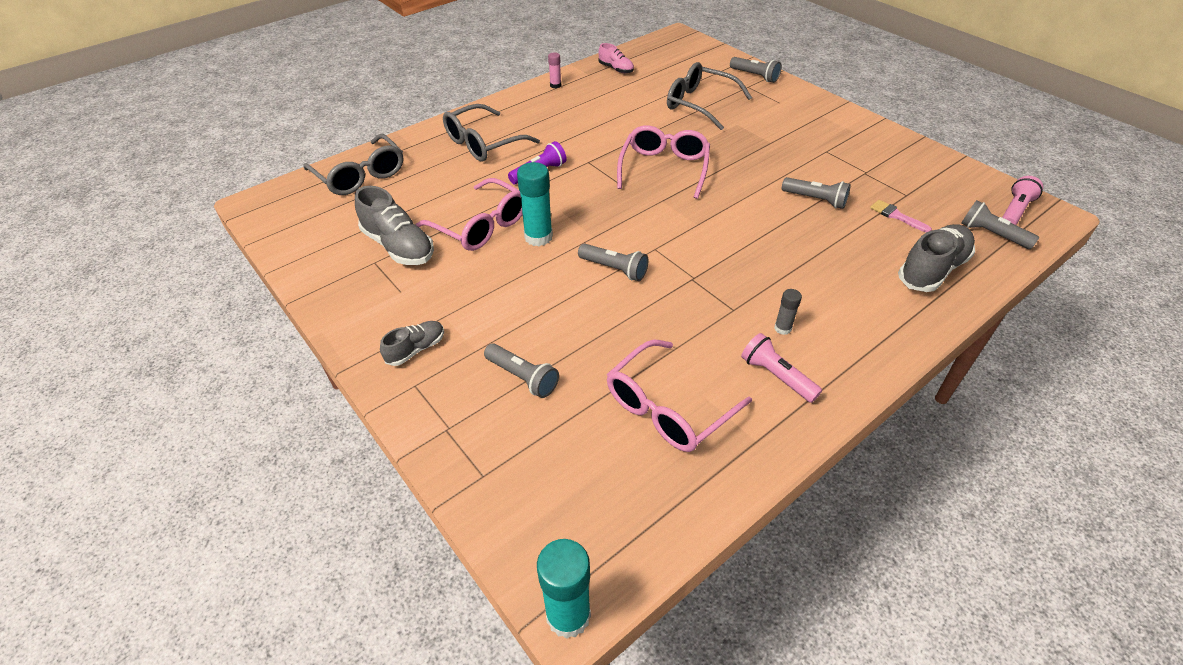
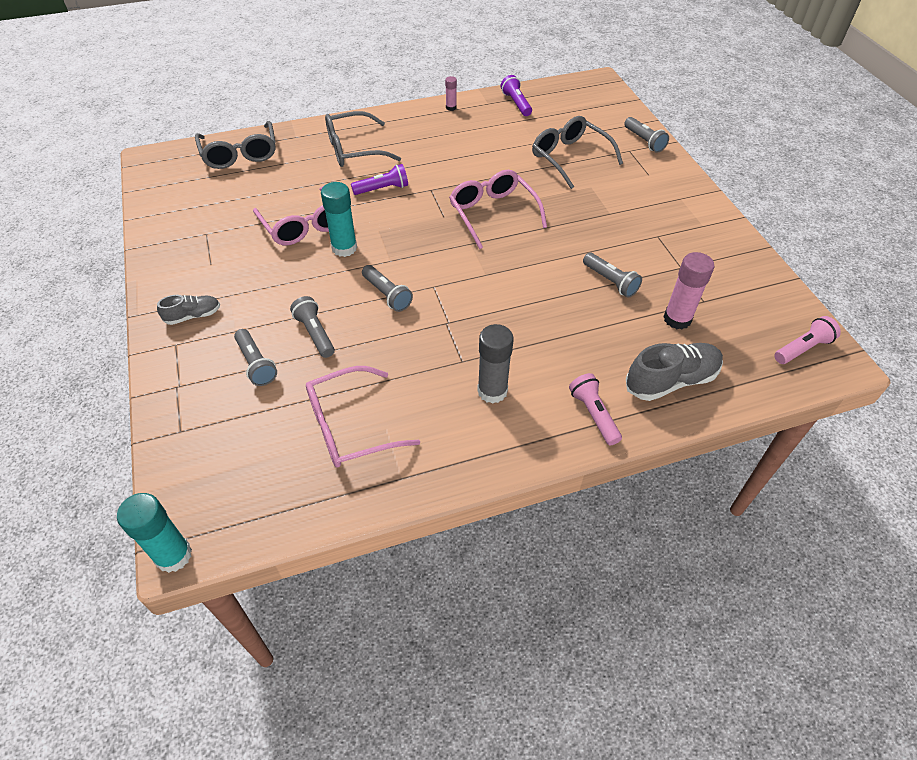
camera: 20 degrees right, 5 degrees up
grey shoe [355,186,434,265] -> none
pink shoe [599,43,634,73] -> purple flashlight [501,75,532,116]
pink glasses [617,125,710,199] -> pink glasses turned 60 degrees counterclockwise [449,170,547,249]
pink flashlight [741,333,822,403] -> pink flashlight moved to [569,373,622,445]
grey glue stick [774,289,802,335] -> grey glue stick [477,324,514,404], size x1.91
pink brush [870,200,932,232] -> pink glue stick [663,252,715,329]
grey flashlight [961,200,1039,249] -> grey flashlight moved to [290,296,335,358]

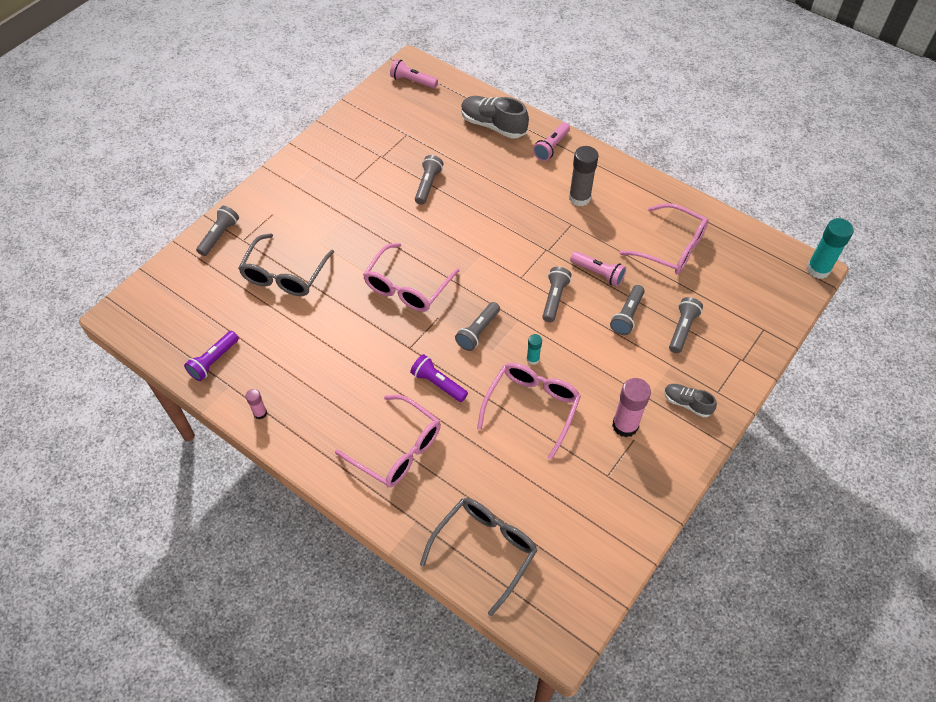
camera: 125 degrees left, 5 degrees up
turquoise glue stick [321,182,357,257] -> turquoise glue stick [527,334,542,365], size x0.52
grey glasses [325,111,401,167] -> pink glasses [335,395,441,488]
pink glue stick [663,252,715,329] -> pink glue stick moved to [612,378,651,437]
none -> grey flashlight [455,302,500,351]
none -> pink flashlight [570,251,626,287]

